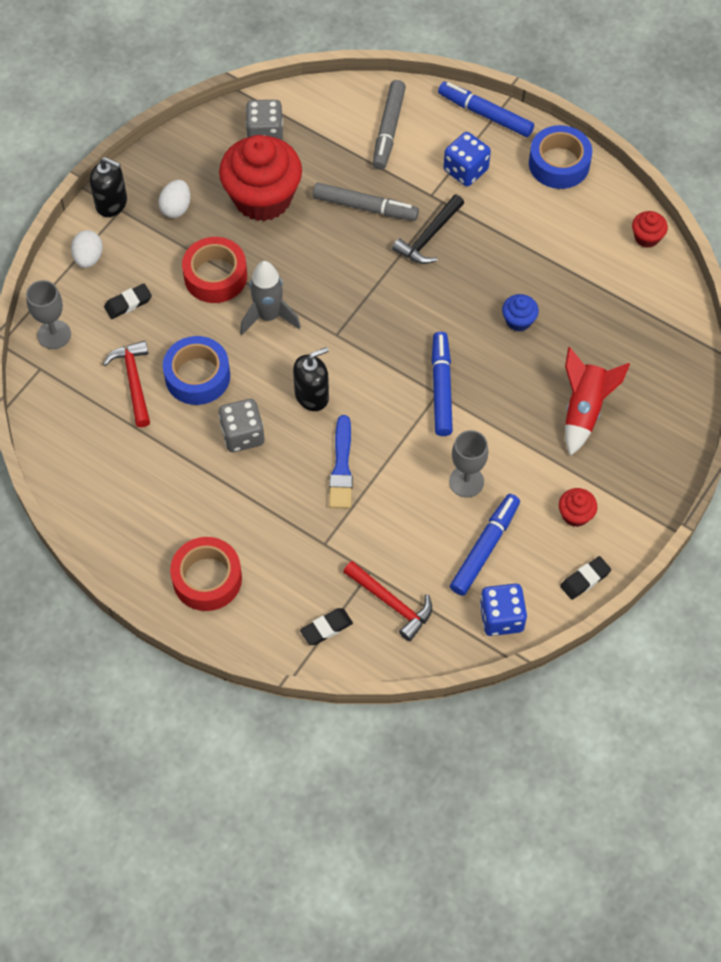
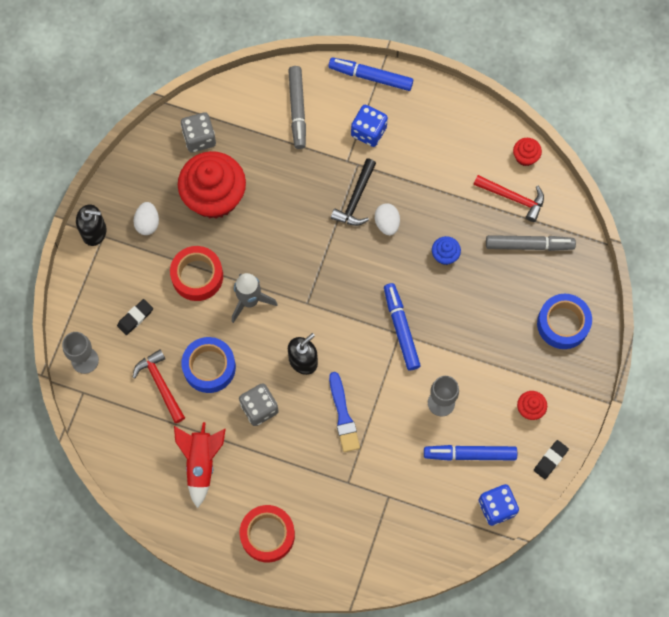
camera: 15 degrees left, 10 degrees up
white egg [71,230,103,268] -> white egg moved to [375,203,400,235]
black eraser [300,608,353,645] -> none
grey marker [313,183,419,221] -> grey marker moved to [486,235,576,251]
red hammer [343,561,432,641] -> red hammer moved to [473,175,544,222]
blue marker [450,494,520,596] -> blue marker turned 105 degrees counterclockwise [424,445,517,461]
blue tape [529,125,592,189] -> blue tape moved to [537,294,592,349]
red rocket [565,347,630,456] -> red rocket moved to [174,422,226,508]

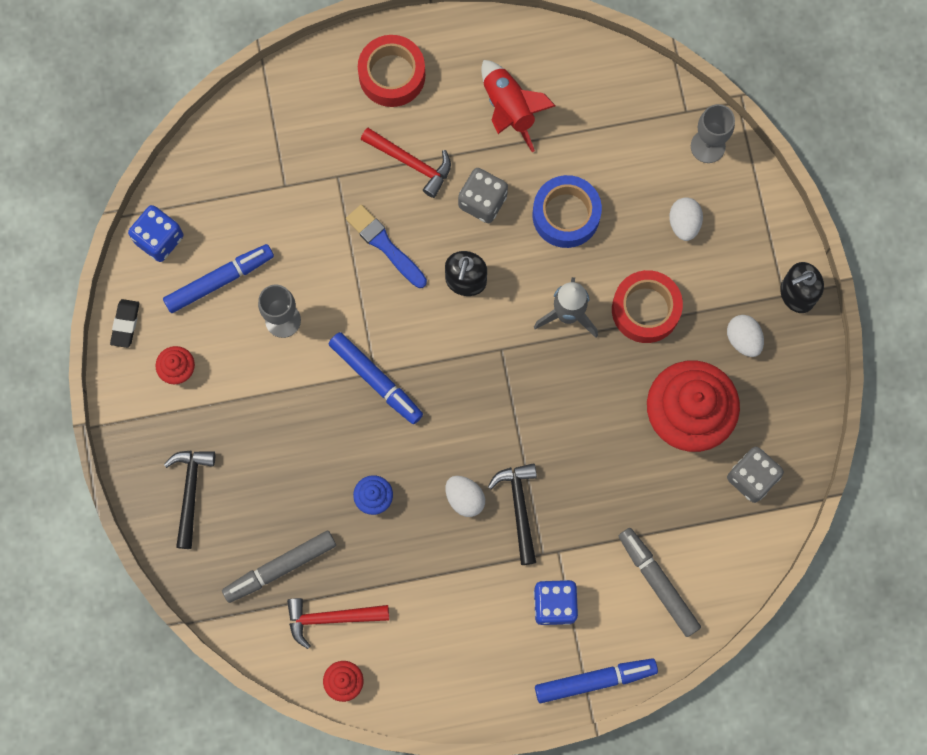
camera: 150 degrees right, 5 degrees up
black eraser [117,299,153,335] -> white egg [669,197,703,241]
red hammer [133,349,185,423] -> red hammer moved to [361,127,451,198]
blue tape [537,294,592,349] -> black hammer [164,450,215,549]

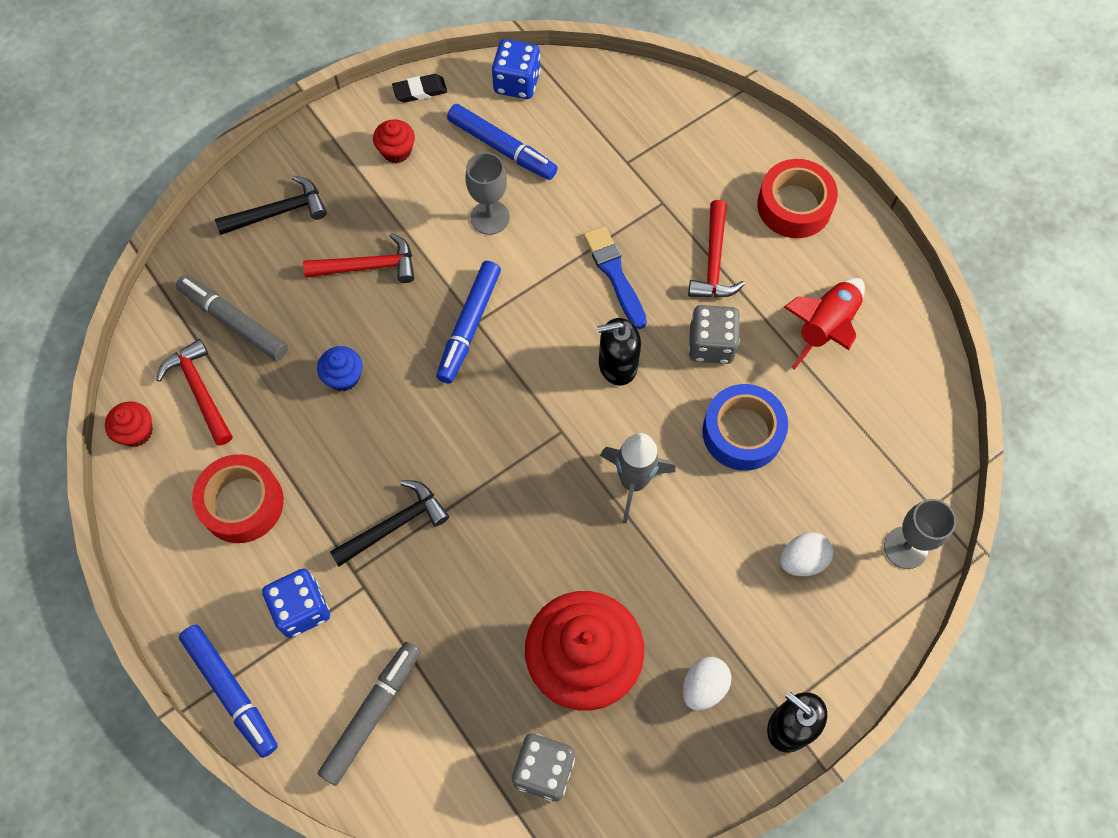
camera: 65 degrees right, 10 degrees down
blue brush [346,204,427,288] -> blue brush turned 45 degrees counterclockwise [583,226,647,329]
white egg [445,476,485,517] -> none
red tape [612,270,683,343] -> red tape moved to [192,454,284,543]
none -> red hammer [303,233,414,283]

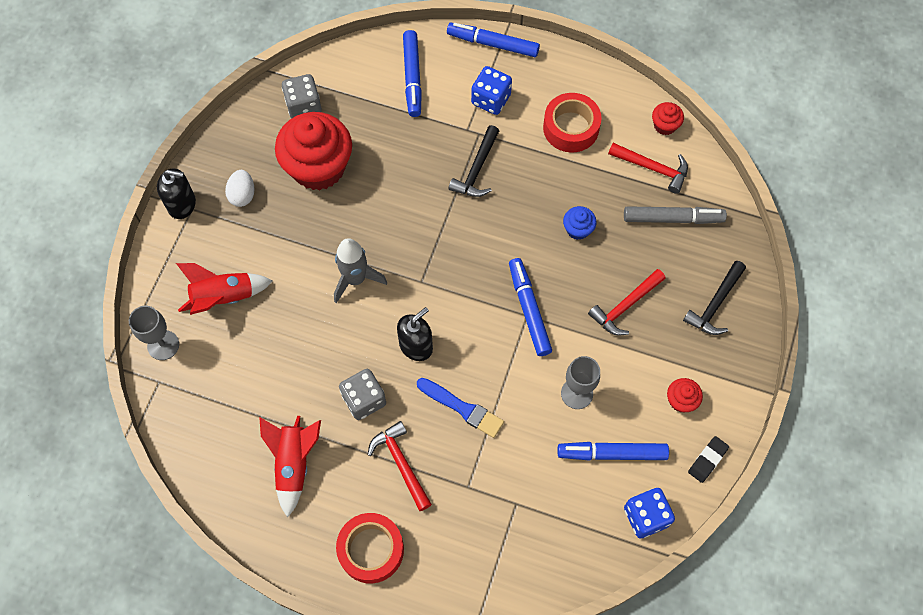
camera: 145 degrees right, 0 degrees up
grey marker [318,642,421,786] -> blue marker [403,30,422,117]
blue tape [702,384,788,471] -> none
white egg [780,532,833,576] -> red rocket [176,263,272,315]

